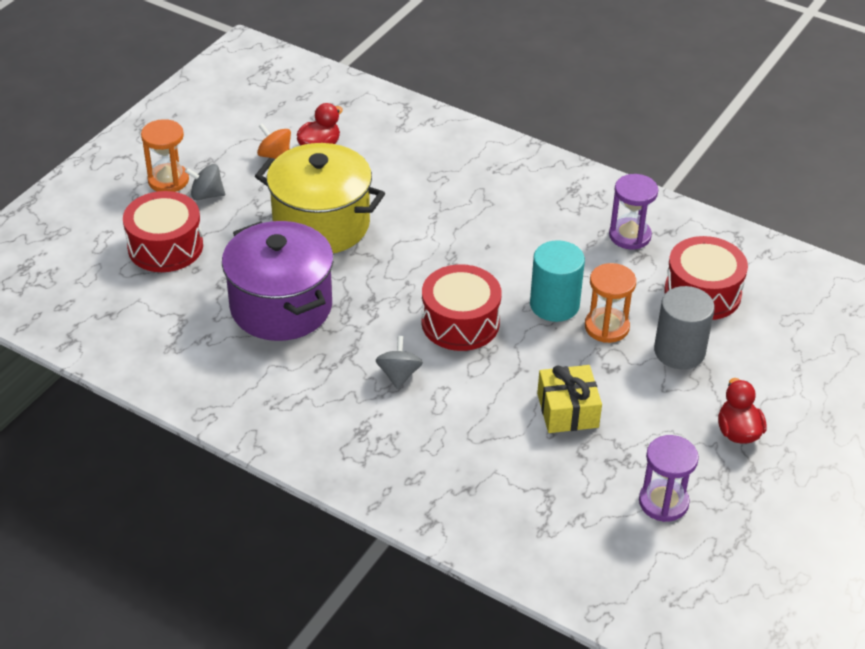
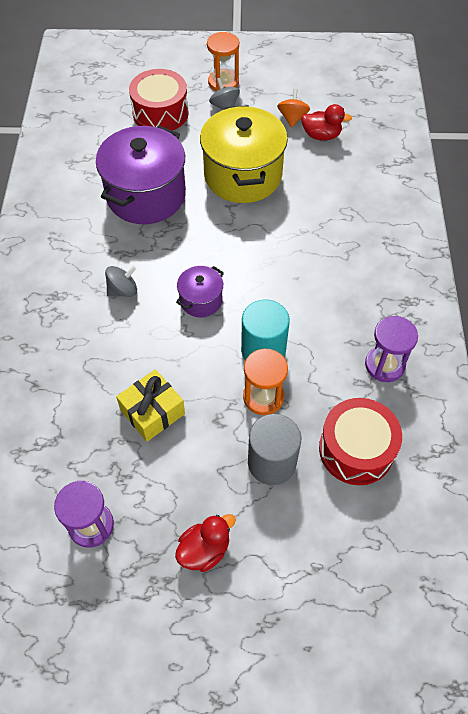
camera: 60 degrees right, 15 degrees up
red drum [422,264,502,351] -> purple pot [176,266,224,317]

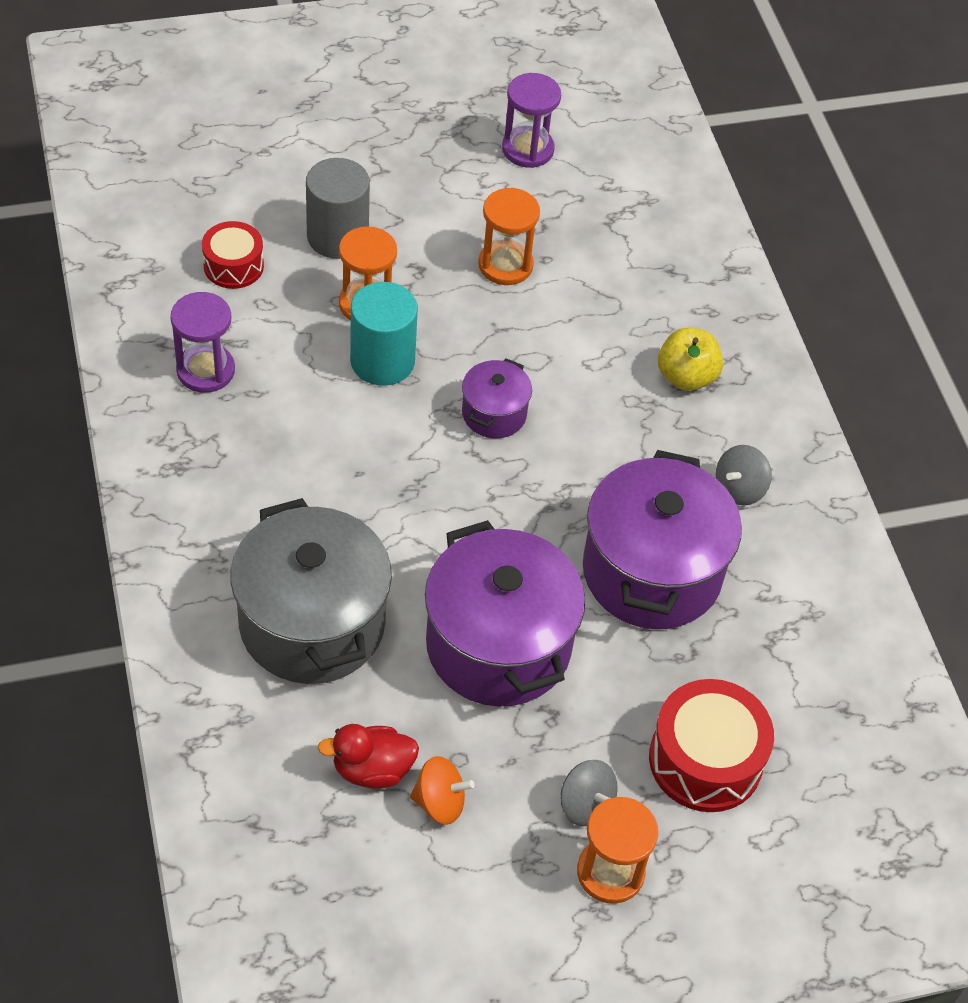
camera: 160 degrees right, 5 degrees down
grey spinning top [105,265,137,297] -> grey spinning top moved to [716,445,772,505]
yellow gift [116,369,185,442] -> orange hourglass [478,188,540,285]
red duck [175,514,236,572] -> none
yellow pot [200,105,288,203] -> purple pot [425,520,585,707]
orange spinning top [277,89,310,128] -> orange spinning top turned 75 degrees counterclockwise [410,756,474,825]
red drum [319,398,402,485] -> red drum [202,221,264,289], size x0.62
none -> grey pot [231,498,392,684]
none -> yellow apple [658,328,723,391]

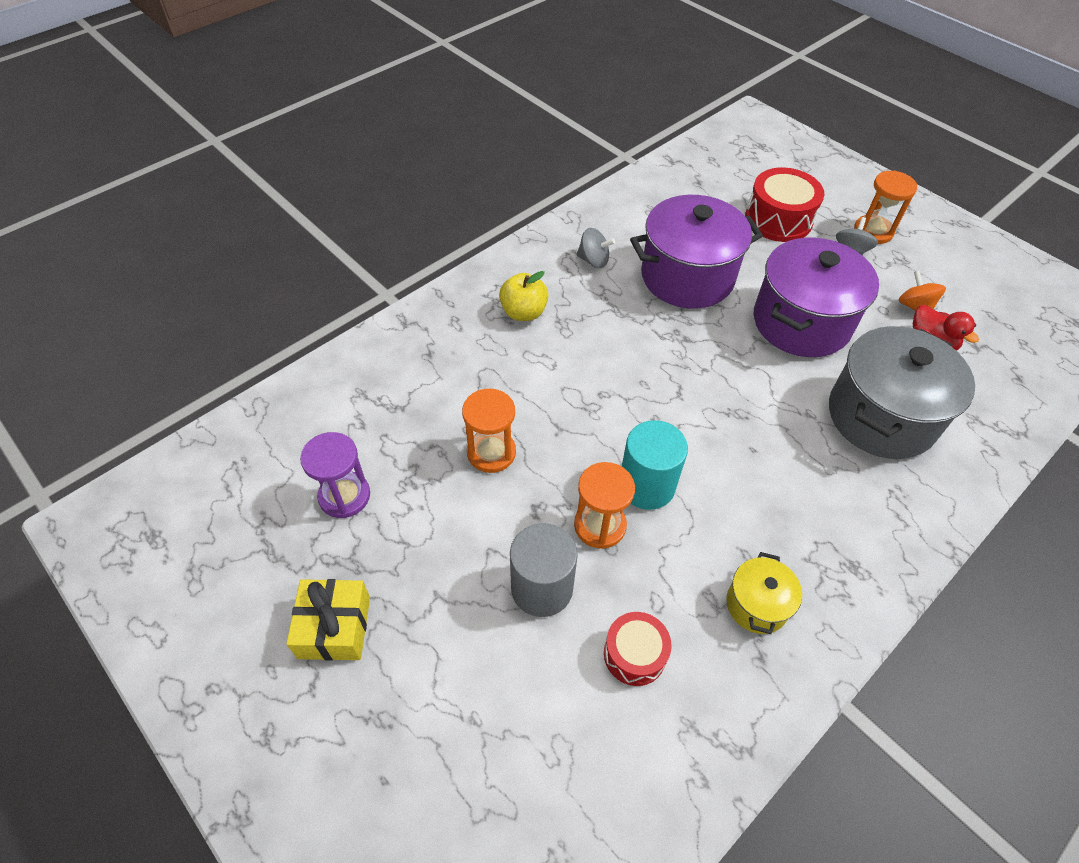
camera: 115 degrees left, 0 degrees up
purple hourglass [170,292,235,393] -> yellow pot [726,552,802,634]
purple pot [462,358,532,438] -> none
none -> yellow gift [286,579,370,661]

